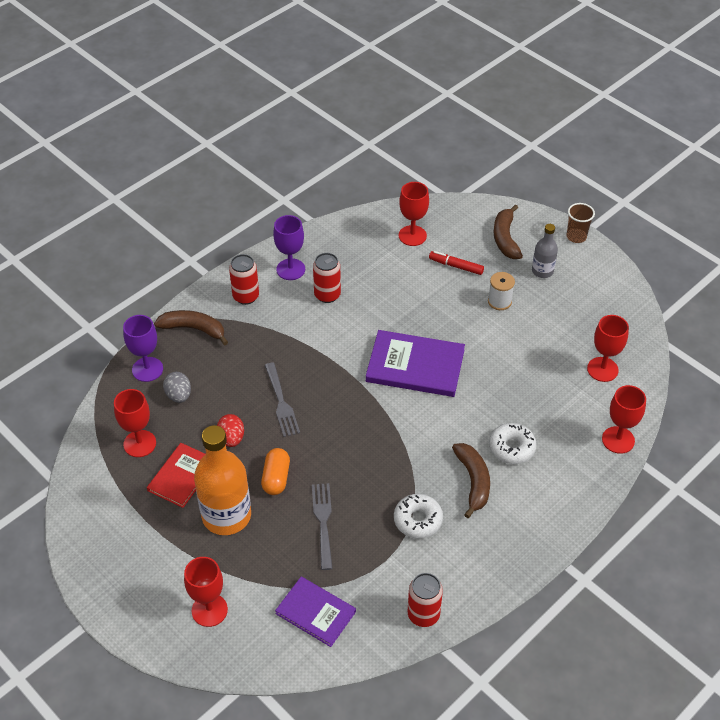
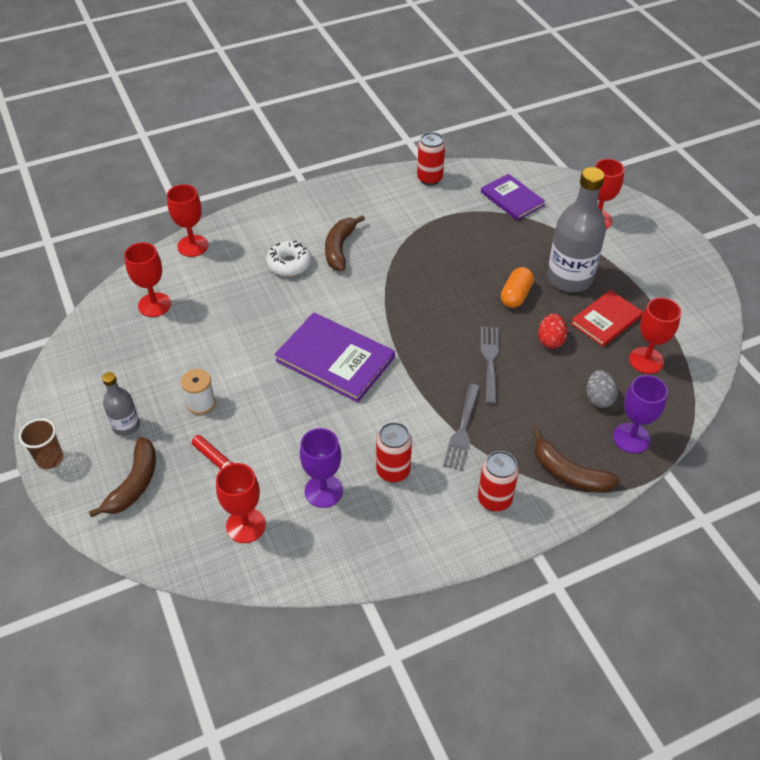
camera: 160 degrees left, 0 degrees up
orange bottle [194,425,251,535] -> grey bottle [547,167,606,292]
purple goblet [273,215,305,280] -> purple goblet moved to [300,428,343,508]
grey fork [312,483,333,570] -> grey fork moved to [443,384,480,471]
white donut [394,494,443,538] -> none

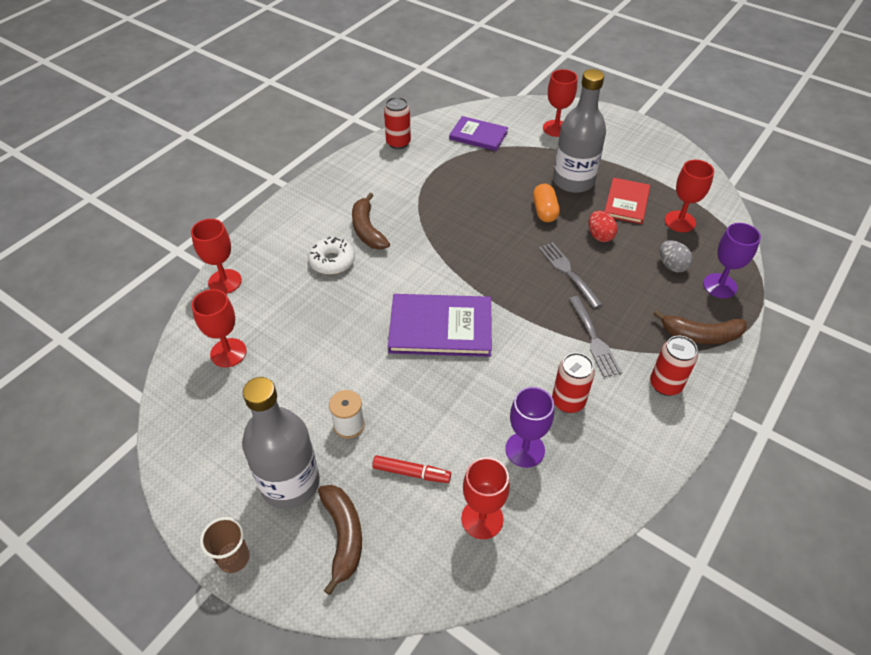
camera: 30 degrees left, 0 degrees up
grey bottle [102,372,140,436] -> grey bottle [242,377,320,509], size x1.92

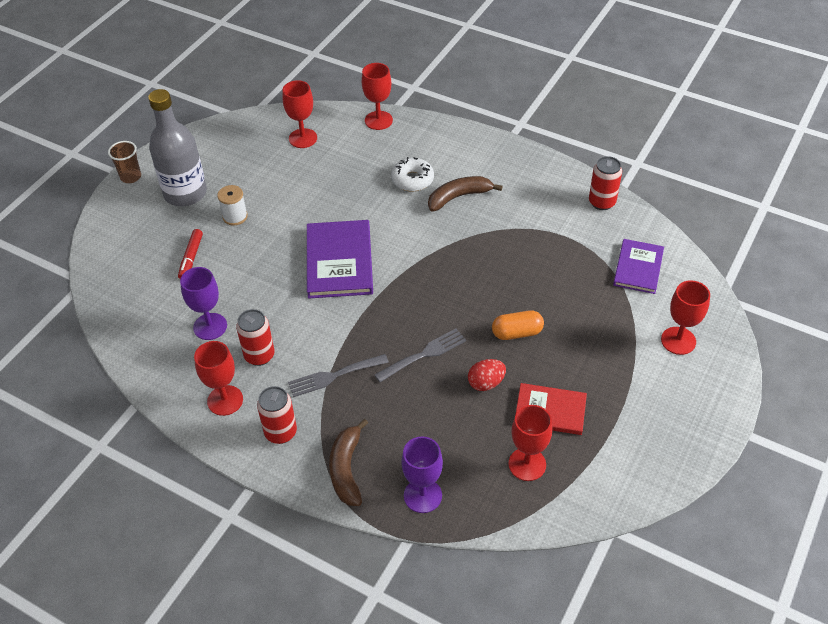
camera: 85 degrees right, 0 degrees up
brown banana [318,485,362,595] -> none
red goblet [461,457,510,539] -> red goblet moved to [194,341,243,416]
grey bottle [553,69,606,193] -> none
grey egg [660,240,693,272] -> none

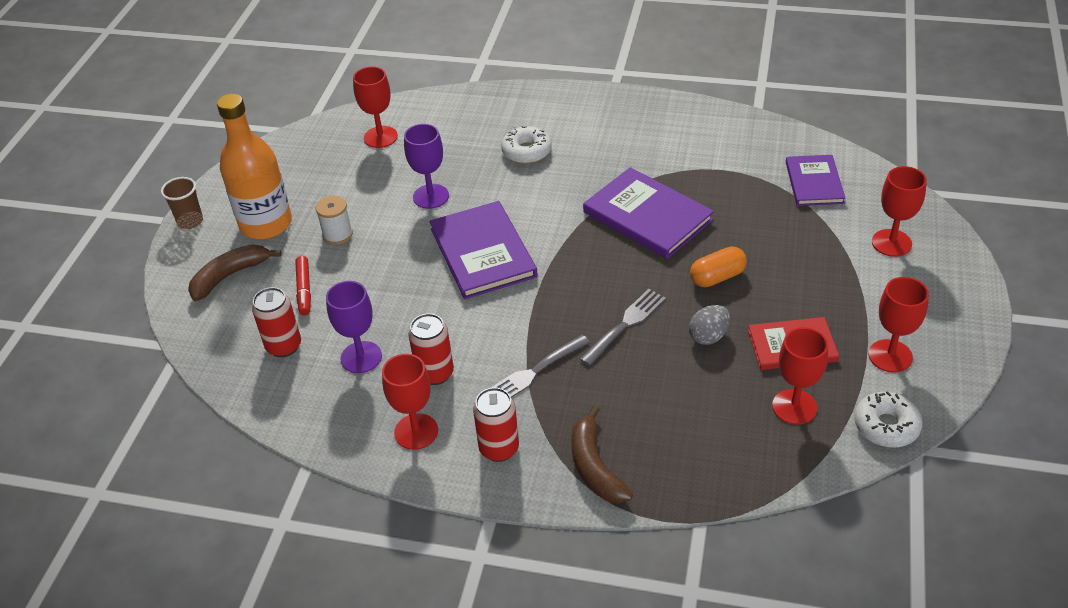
camera: 15 degrees left, 5 degrees down
grey bottle [148,89,207,206] -> orange bottle [217,94,292,239]
red goblet [362,63,393,130] -> red goblet moved to [869,277,929,373]
purple goblet [401,436,443,513] -> purple goblet moved to [404,124,449,209]
brown banana [428,176,503,212] -> brown banana moved to [188,244,282,301]
red egg [468,359,506,391] -> grey egg [689,305,730,345]
red can [589,156,622,210] -> red can moved to [252,287,301,357]
none -> purple book [583,167,714,259]
none -> white donut [854,391,923,447]

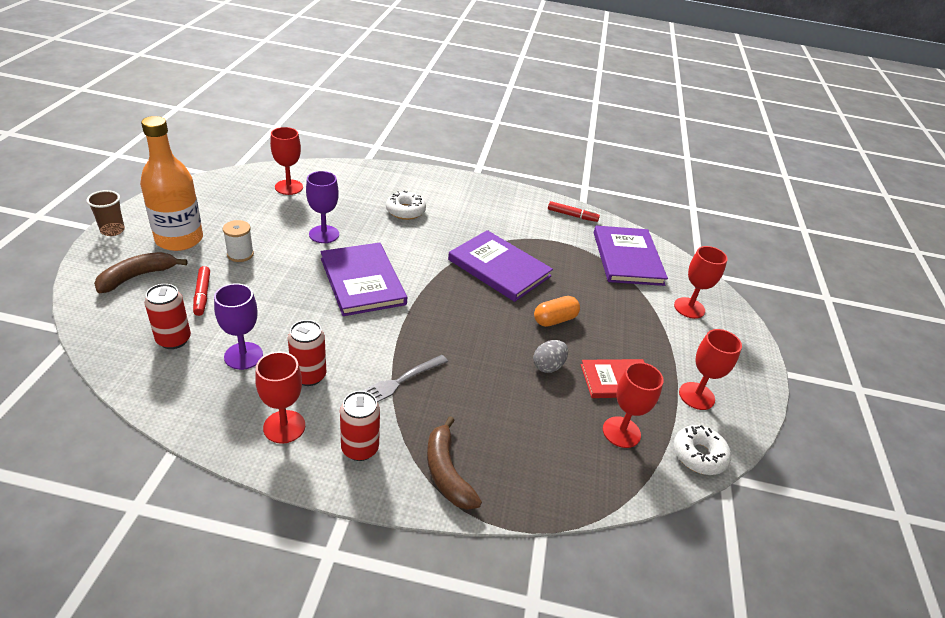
camera: 10 degrees left, 5 degrees down
grey fork [580,289,666,366] -> none
purple book [786,155,845,206] -> purple book [594,225,668,286], size x1.56
none -> red marker [548,201,600,222]

